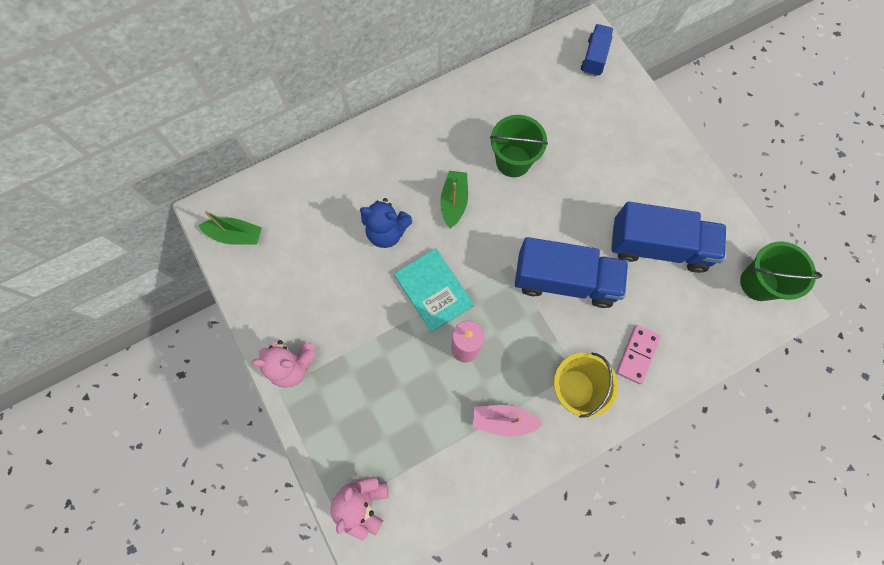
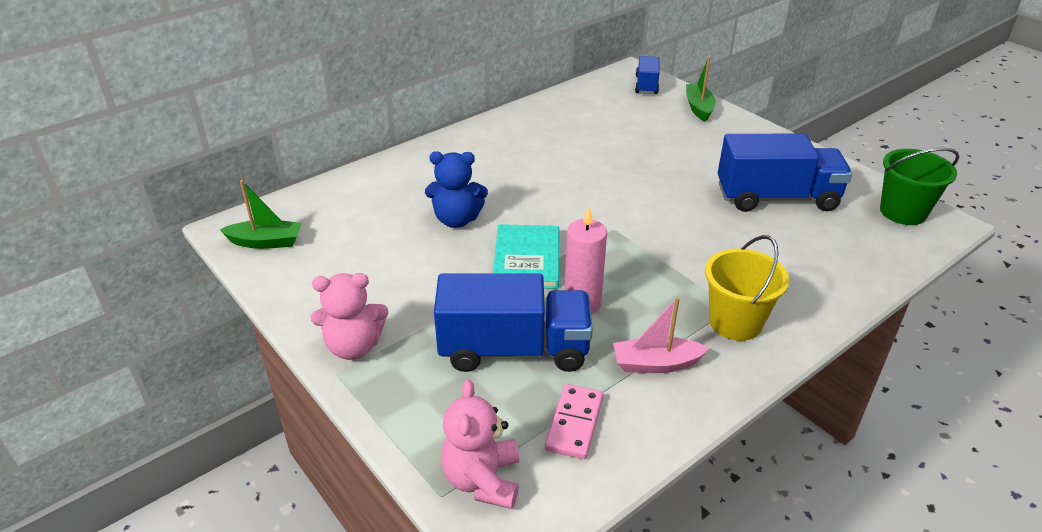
camera: 10 degrees left, 35 degrees down
turquoise book [394,248,474,333] -> turquoise book turned 45 degrees clockwise [493,224,559,289]
green boat [440,171,468,228] -> green boat moved to [686,57,716,122]
green bucket [490,115,548,177] -> none
blue truck [515,237,628,308] -> blue truck moved to [434,273,593,372]
pink domino [616,325,661,384] -> pink domino moved to [545,384,603,459]

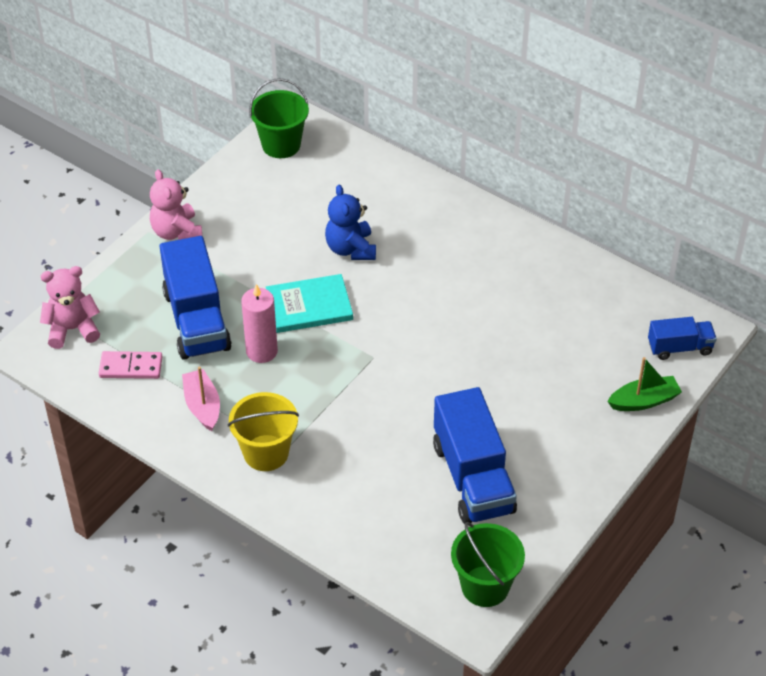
camera: 75 degrees right, 10 degrees up
green boat [220,180,302,249] -> green bucket [249,78,309,158]

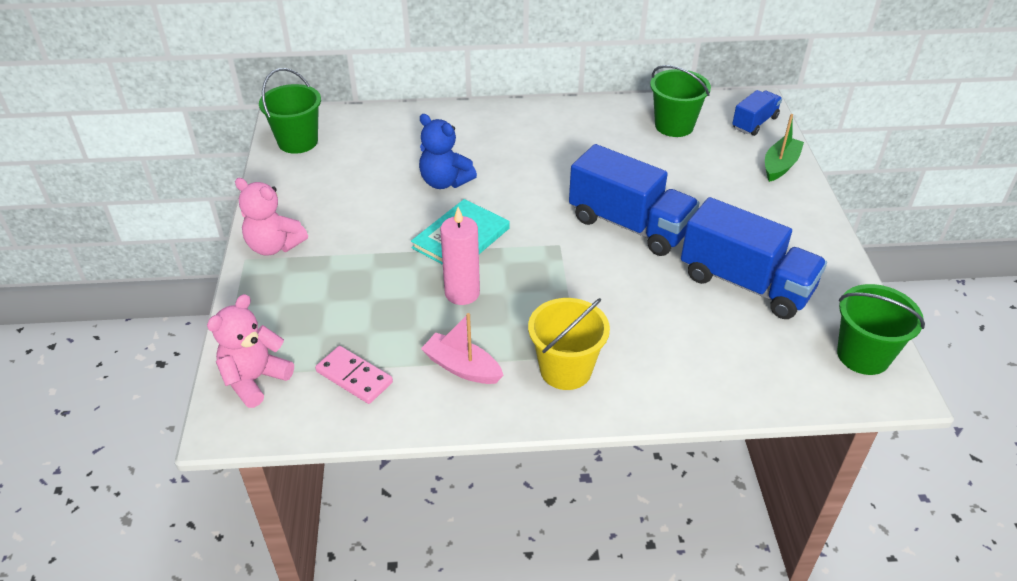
camera: 40 degrees left, 5 degrees down
pink domino [99,351,163,379] -> pink domino turned 75 degrees clockwise [315,346,393,404]
blue truck [160,236,232,360] -> blue truck moved to [569,144,699,256]
none -> green bucket [650,65,711,137]

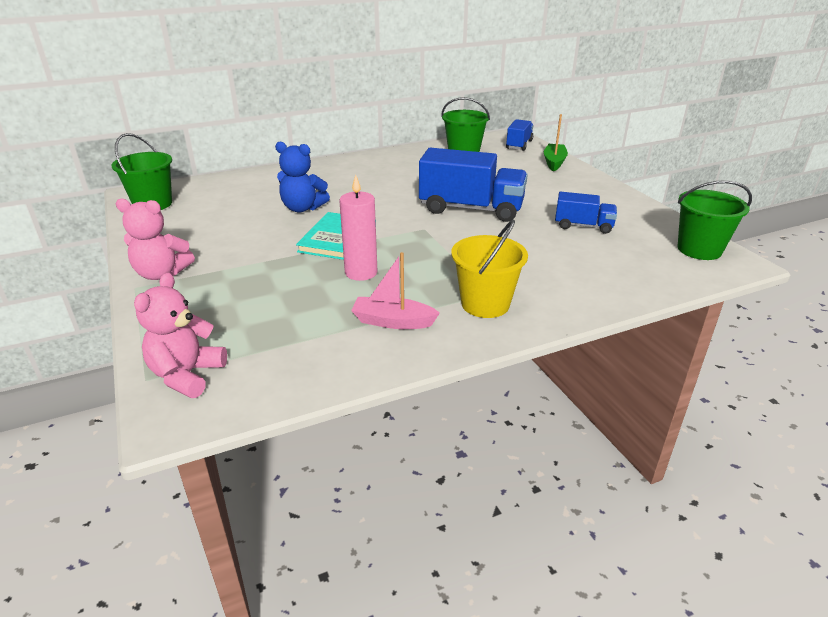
camera: 20 degrees left, 10 degrees down
pink domino [315,346,393,404] -> none
blue truck [681,197,827,319] -> blue truck [555,192,617,234], size x0.54

